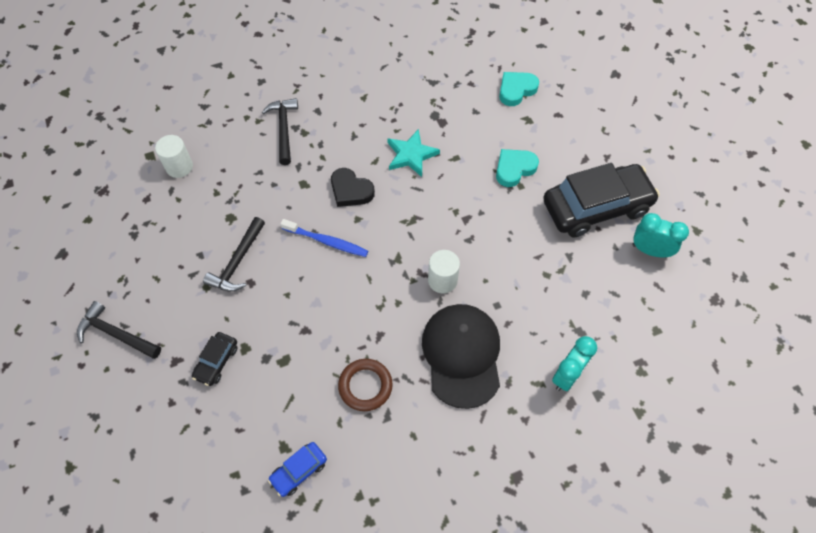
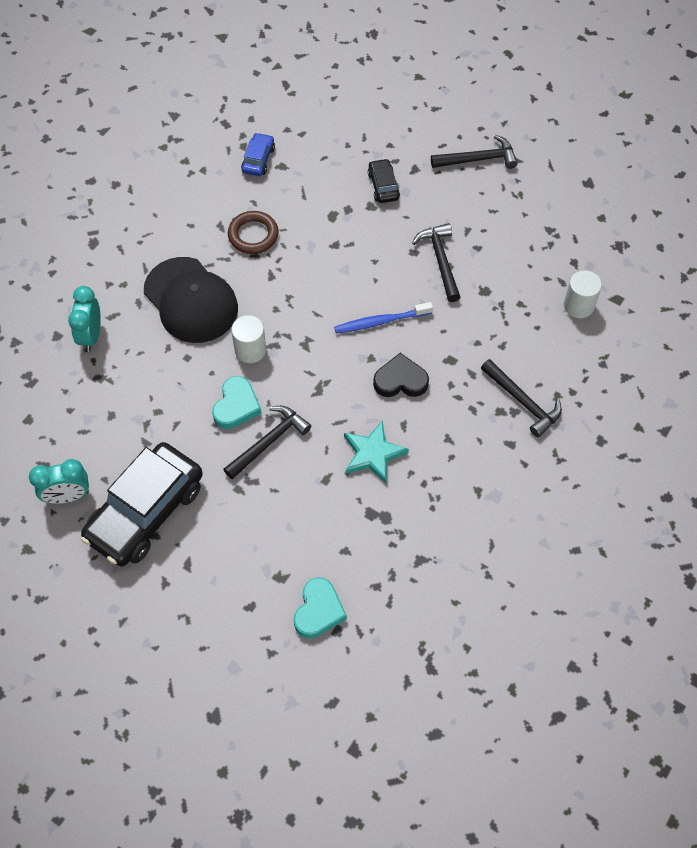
camera: 145 degrees right, 0 degrees up
turquoise heart [496,149,539,187] -> turquoise heart moved to [212,376,262,429]
none -> black hammer [223,406,311,479]

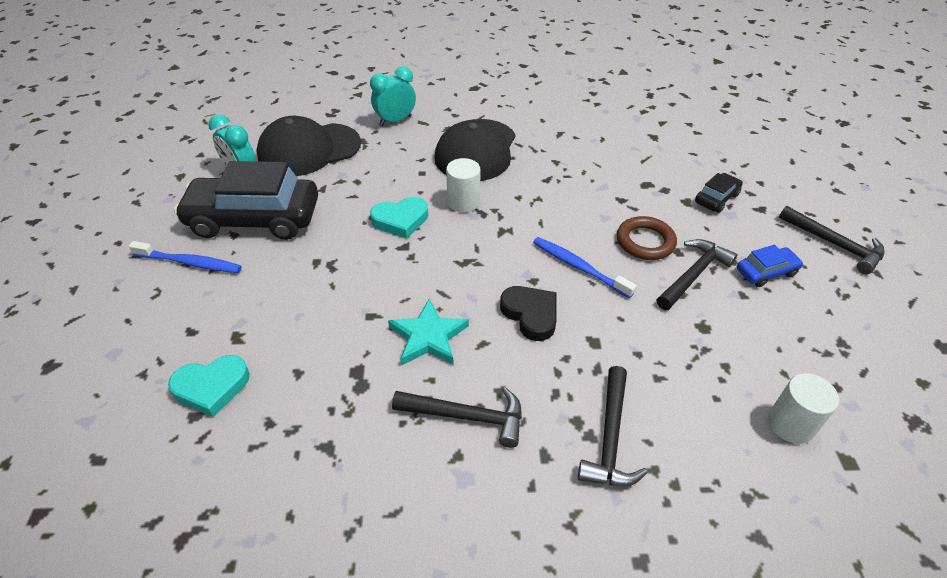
camera: 55 degrees right, 15 degrees down
black hammer [223,406,311,479] -> black hammer moved to [392,387,522,448]
brown ring [228,211,279,254] -> brown ring moved to [617,216,677,260]
blue car [241,133,275,176] -> blue car moved to [737,245,803,287]
none -> blue toothbrush [129,241,242,273]
none -> black cap [257,116,361,176]

